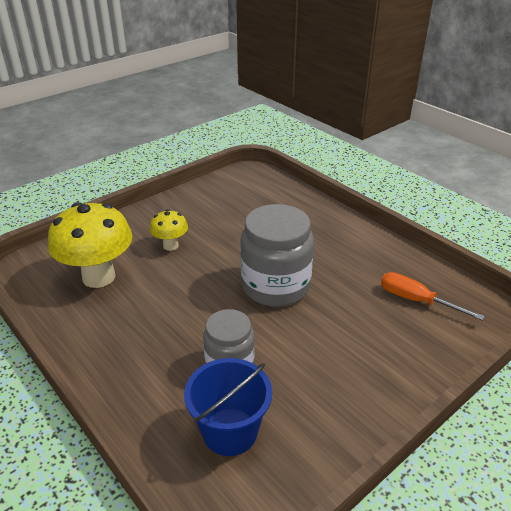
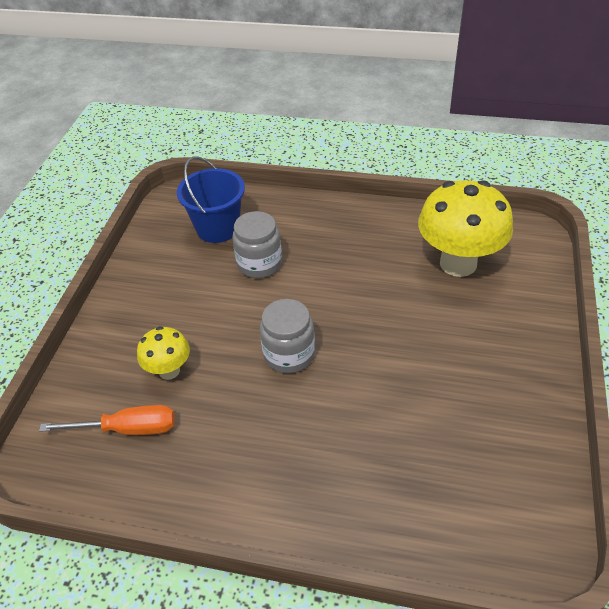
camera: 145 degrees right, 10 degrees up
yellow mushroom [150,209,188,251] -> yellow mushroom moved to [137,326,190,380]
grey jar [240,204,314,307] -> grey jar [260,299,315,374], size x0.61

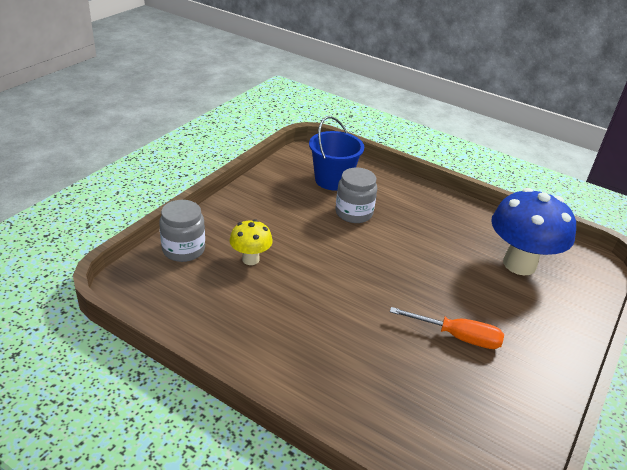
camera: 15 degrees right, 10 degrees down
orange screwdriver [39,405,175,435] -> orange screwdriver moved to [390,307,504,349]
grey jar [260,299,315,374] -> grey jar moved to [159,200,205,262]
yellow mushroom [418,180,513,277] -> blue mushroom [491,188,576,275]

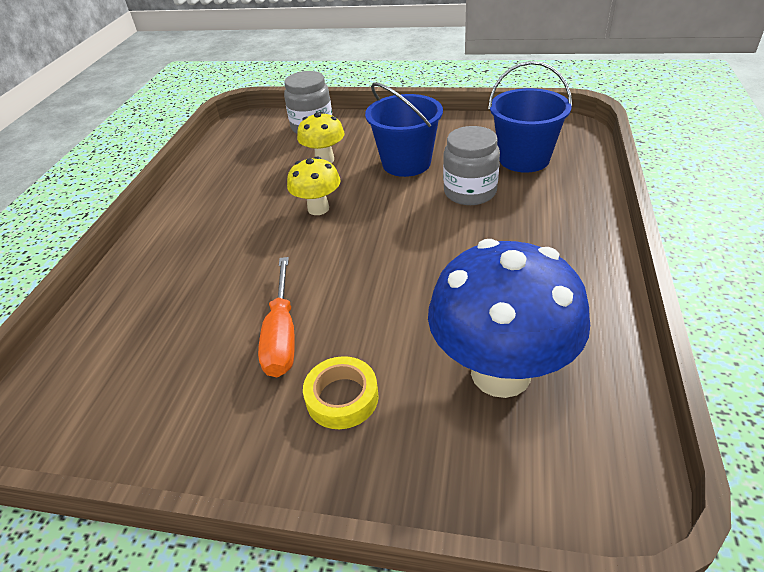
camera: 75 degrees right, 5 degrees up
none -> yellow mushroom [287,156,341,215]
none -> yellow tape [303,356,379,429]
none -> blue bucket [365,83,443,177]

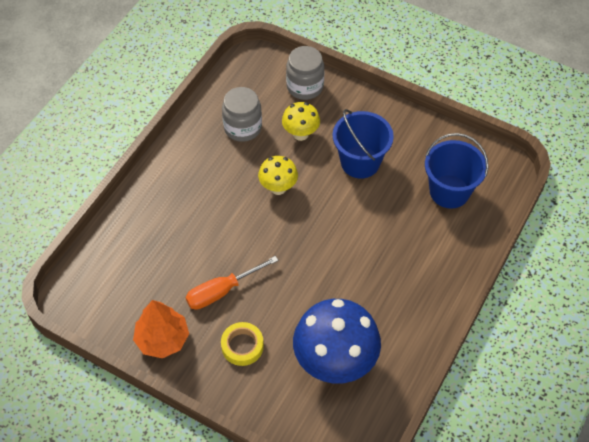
camera: 15 degrees right, 15 degrees up
orange screwdriver [258,257,295,377] -> orange screwdriver turned 45 degrees clockwise [186,256,279,310]
grey jar [443,126,500,205] -> grey jar moved to [222,87,262,142]
none -> orange tree [133,300,189,358]

